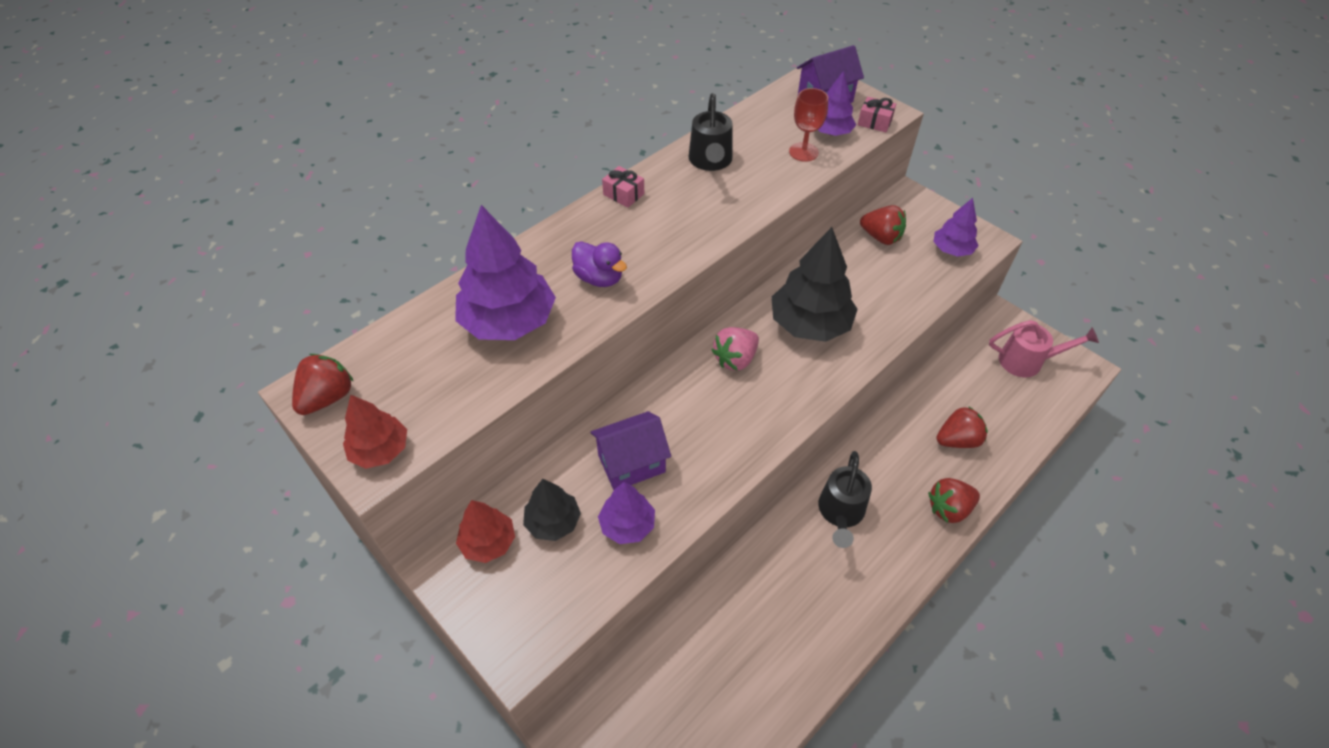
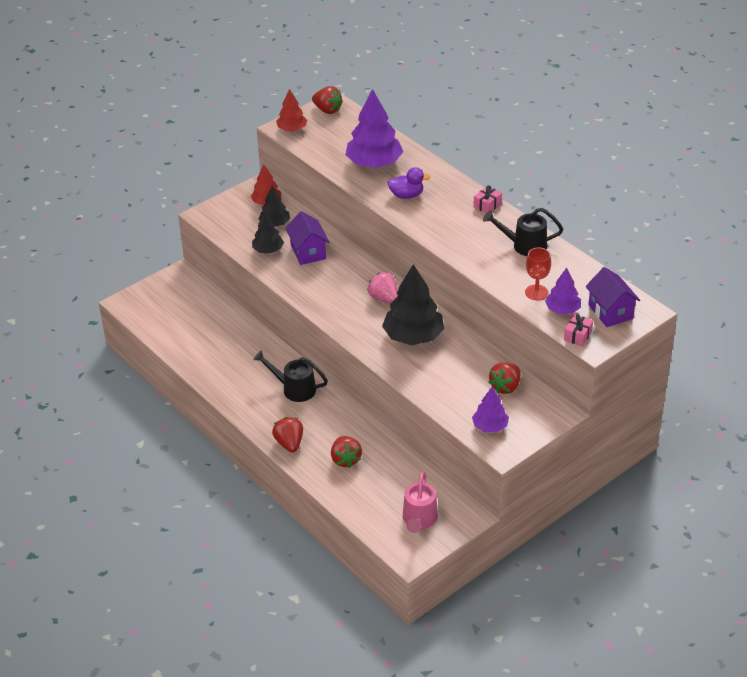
camera: 95 degrees right, 10 degrees down
purple duck [572,241,627,287] -> purple duck turned 135 degrees counterclockwise [387,167,430,199]
purple tree [598,482,655,544] -> black tree [252,212,284,254]

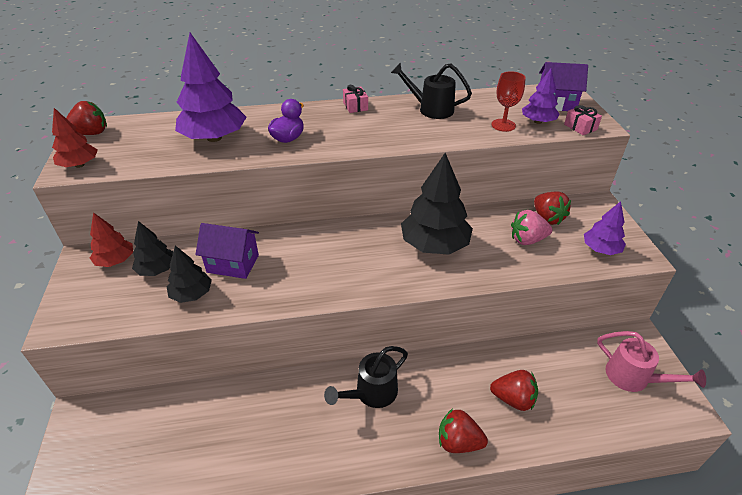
camera: 60 degrees left, 0 degrees up
pink strawberry [367,272,398,303] -> pink strawberry moved to [511,210,552,245]
black watering can [483,208,563,256] -> black watering can turned 75 degrees clockwise [391,63,472,119]

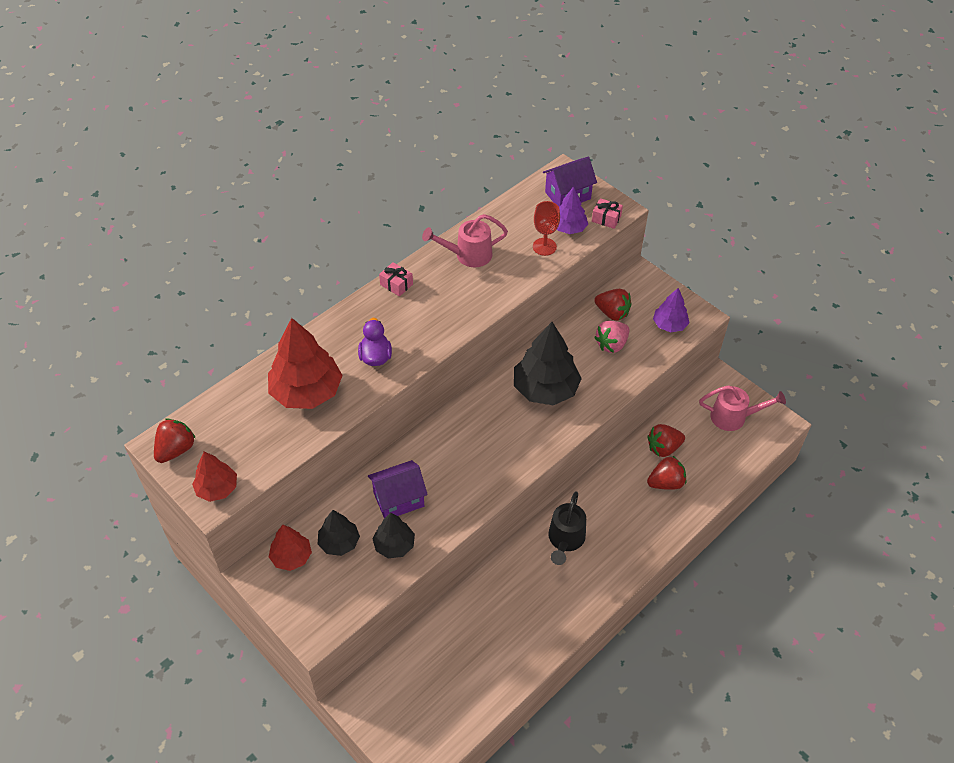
camera: 35 degrees left, 10 degrees up
purple tree [175,33,247,142] -> red tree [268,318,343,409]
black watering can [391,63,472,119] -> pink watering can [422,214,508,267]
red strawberry [439,409,488,453] -> red strawberry moved to [647,424,685,457]

